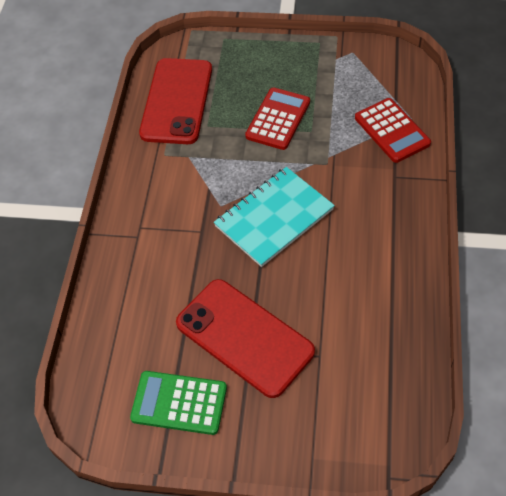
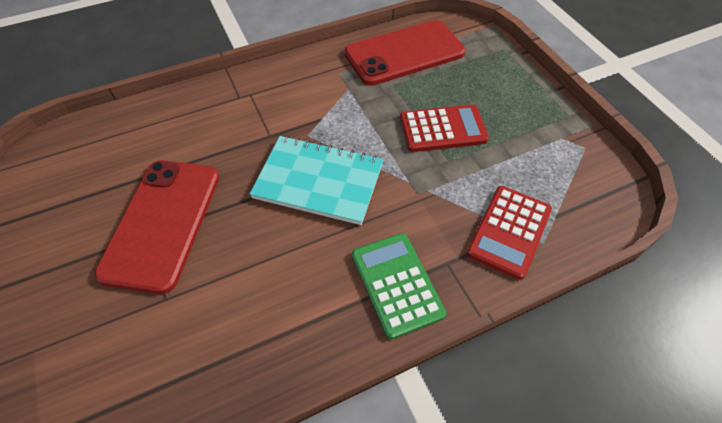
camera: 55 degrees right, 0 degrees up
green calculator [130,371,227,435] -> green calculator moved to [352,233,446,340]

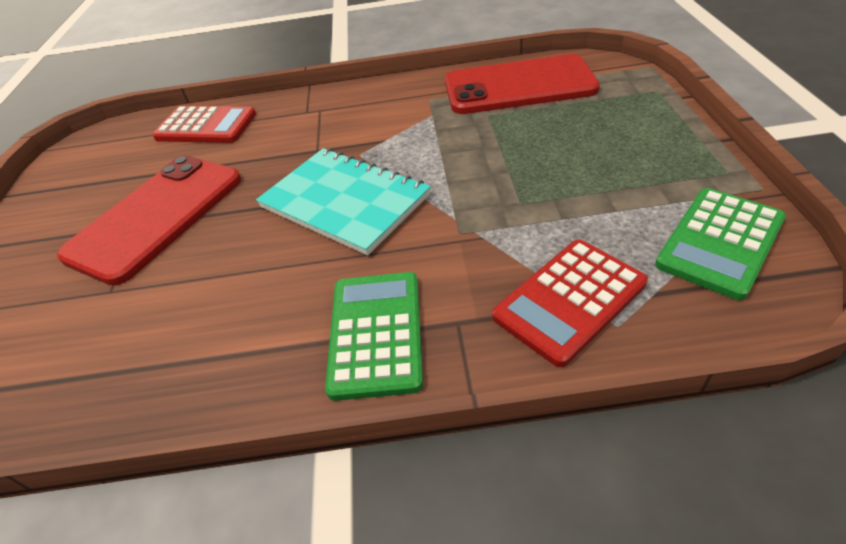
camera: 25 degrees right, 10 degrees down
red calculator [400,104,489,152] -> red calculator moved to [153,106,256,143]
none -> green calculator [655,188,786,300]

